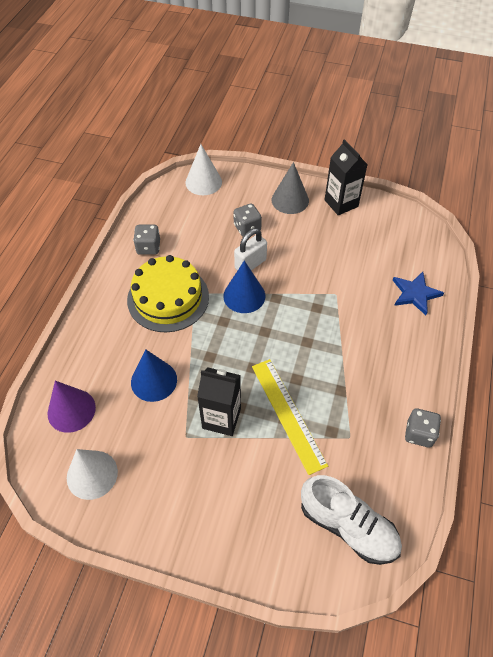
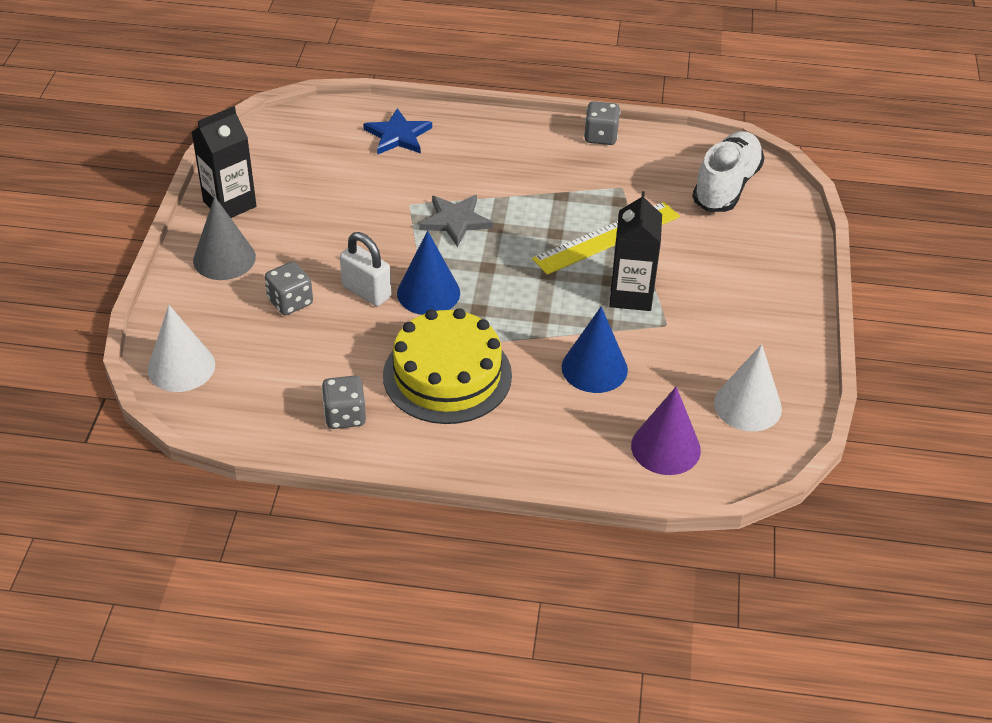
camera: 100 degrees left, 10 degrees down
none -> grey star [419,195,493,247]

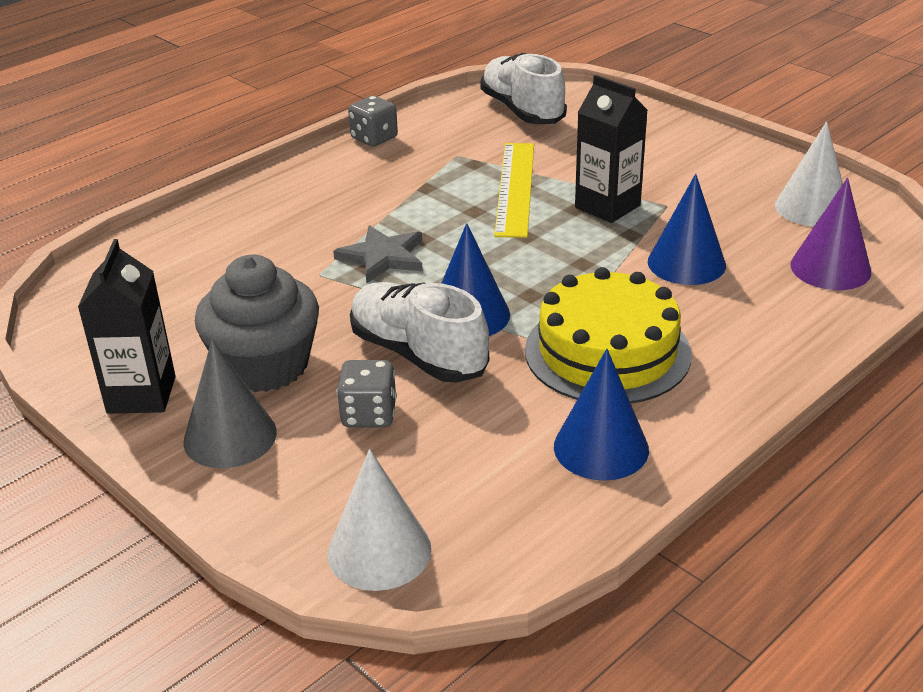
camera: 50 degrees left, 10 degrees down
grey dice [322,376,366,429] -> blue cone [554,349,649,481]
white padlock [340,232,391,306] -> white shoe [350,282,489,383]
blue star [363,108,432,155] -> none
none -> grey cupcake [195,254,319,392]

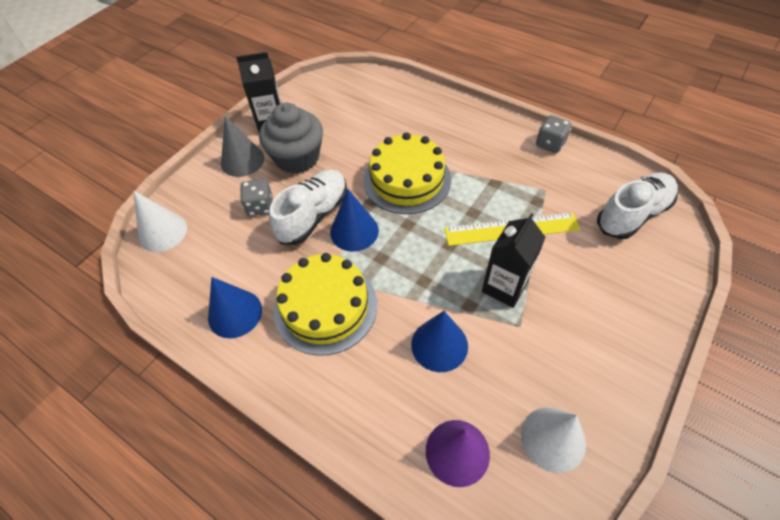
camera: 80 degrees right, 20 degrees up
grey star [333,225,423,283] -> yellow cake [364,132,451,214]

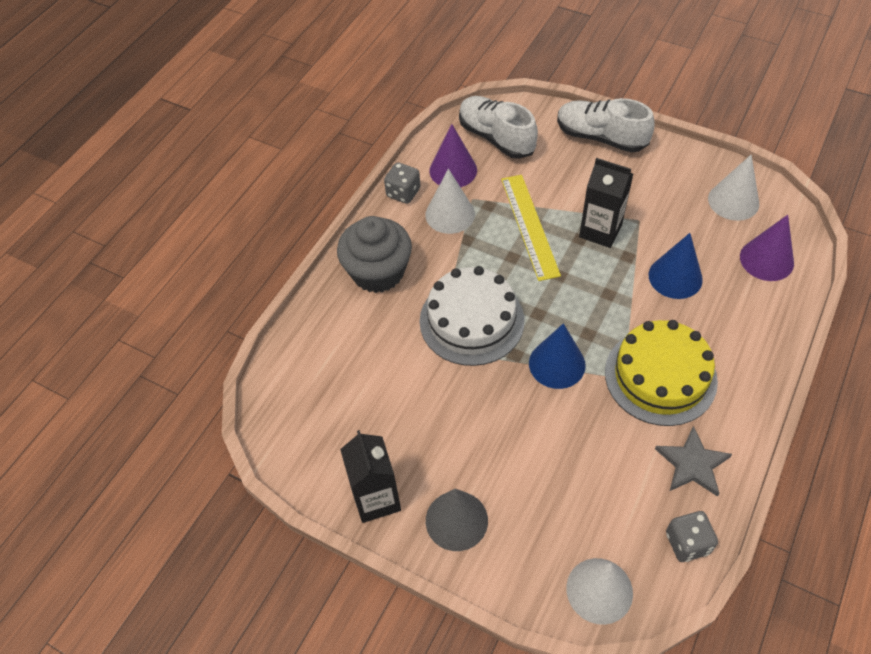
camera: 95 degrees left, 0 degrees up
blue cone [208,277,262,338] -> grey star [655,426,732,497]
grey dice [240,179,273,216] -> grey dice moved to [666,511,718,562]
grey cupcake [259,103,323,174] -> grey cupcake moved to [337,216,412,293]
white shoe [269,170,347,245] -> white shoe moved to [557,98,655,152]
yellow cake [364,132,451,214] -> white cake [420,266,524,366]
none -> white cone [425,169,475,234]
none -> purple cone [430,124,477,187]

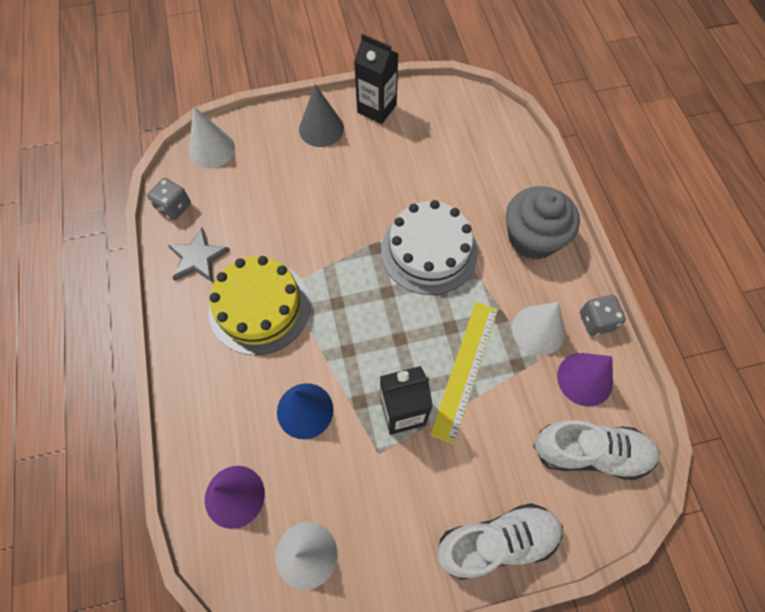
camera: 135 degrees right, 10 degrees up
yellow ruler [501,175,561,281] -> yellow ruler turned 75 degrees clockwise [430,302,498,444]
blue cone [529,323,586,389] -> none

